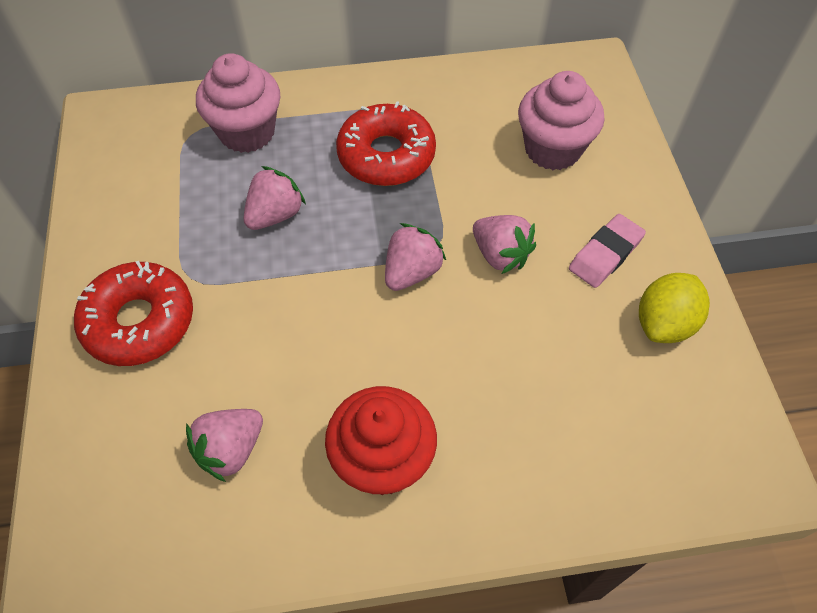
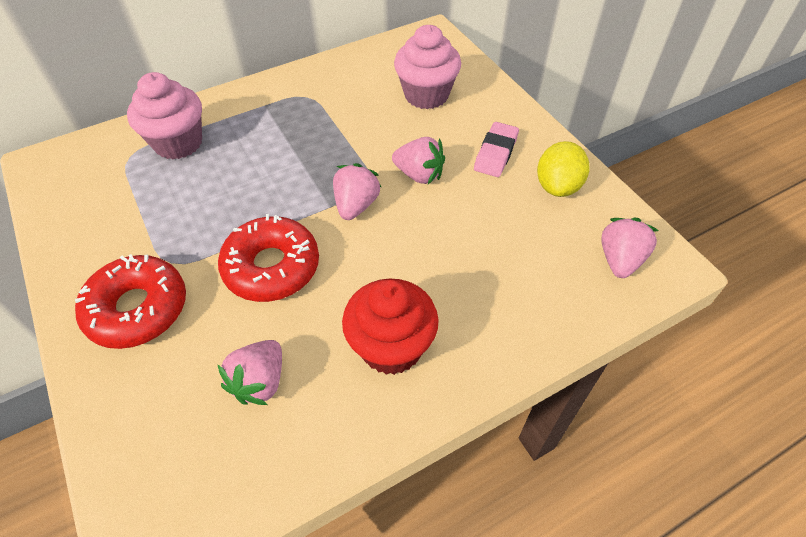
camera: 20 degrees left, 5 degrees down
pink strawberry [244,166,306,230] -> pink strawberry moved to [601,218,659,278]
red donut [336,101,436,186] -> red donut moved to [218,214,319,302]

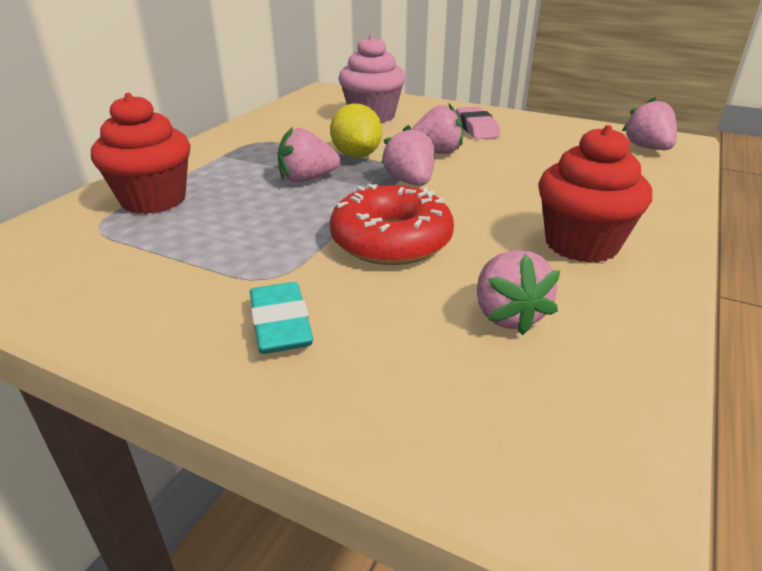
camera: 35 degrees left, 20 degrees down
red donut [75,254,186,349] -> turquoise eraser [250,282,313,354]
pink cupcake [127,72,202,159] -> red cupcake [91,93,191,214]
yellow lemon [537,141,590,197] -> yellow lemon moved to [330,103,382,158]
none -> pink strawberry [278,127,340,183]

